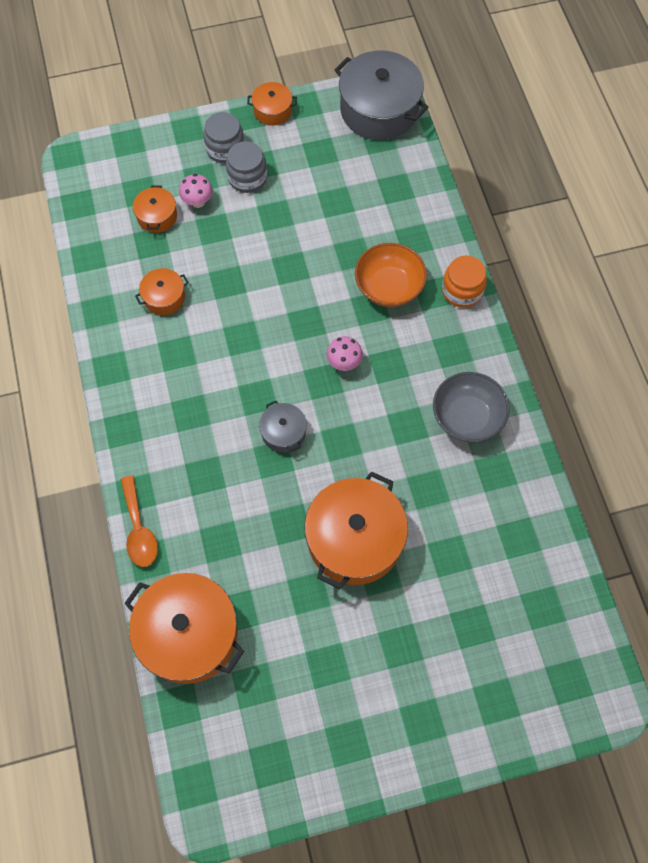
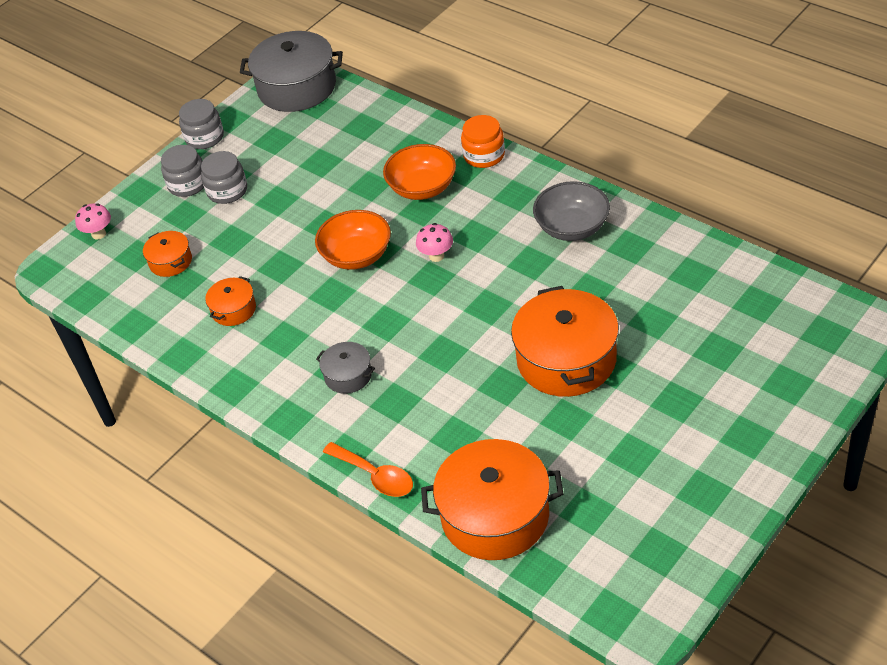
camera: 30 degrees left, 20 degrees down
pink mushroom [179,174,213,208] -> pink mushroom moved to [75,203,111,240]
orange pot [247,82,297,126] -> grey jar [179,99,224,149]
grey pot [259,401,307,453] -> grey pot moved to [316,342,375,394]
none -> orange bowl [315,210,391,270]

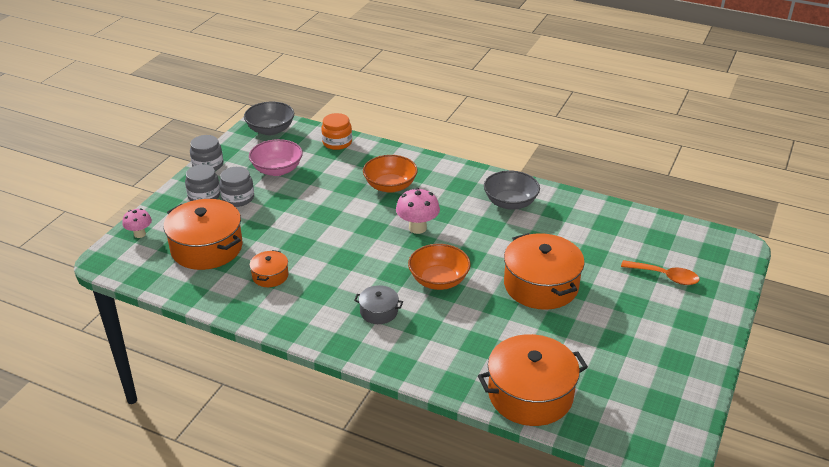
camera: 20 degrees left, 10 degrees down
orange pot [143,231,192,277] -> orange pot [164,199,243,270], size x2.04
grey pot [240,31,343,112] -> grey bowl [244,102,294,135]
orange bowl [315,210,391,270] -> orange bowl moved to [408,244,471,290]
orange spoon [323,442,413,497] -> orange spoon moved to [621,260,700,285]
pink mushroom [416,223,453,262] -> pink mushroom [396,187,440,234], size x1.54
orange jar [461,115,505,168] -> orange jar moved to [321,113,352,150]
none -> pink bowl [249,139,303,176]

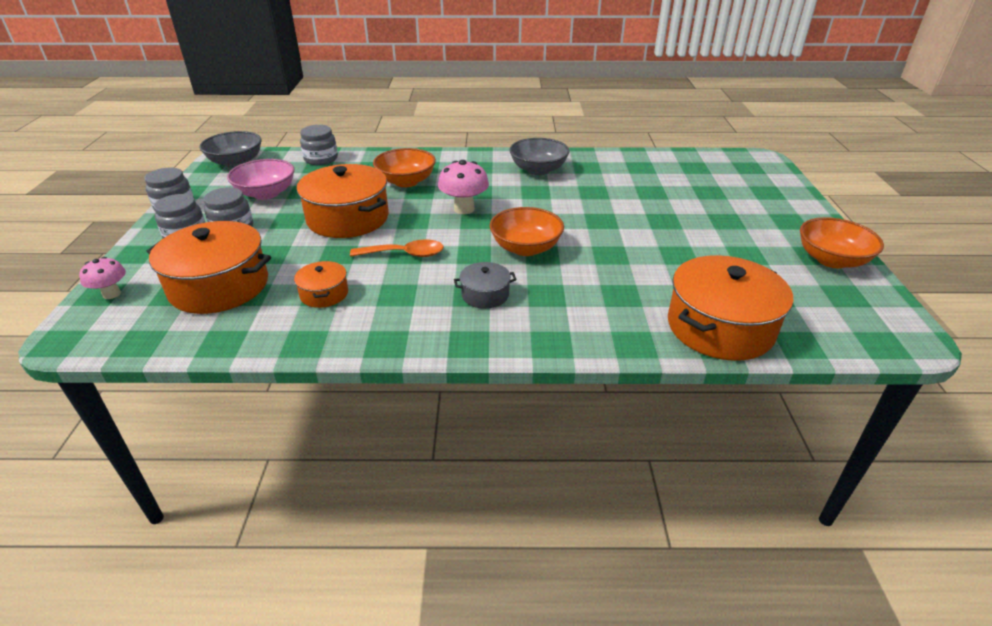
camera: 25 degrees left, 0 degrees up
orange jar [321,113,352,150] -> grey jar [300,125,338,165]
orange pot [504,233,585,310] -> orange pot moved to [296,164,389,238]
orange spoon [621,260,700,285] -> orange spoon moved to [350,239,444,257]
none -> orange bowl [800,217,884,268]

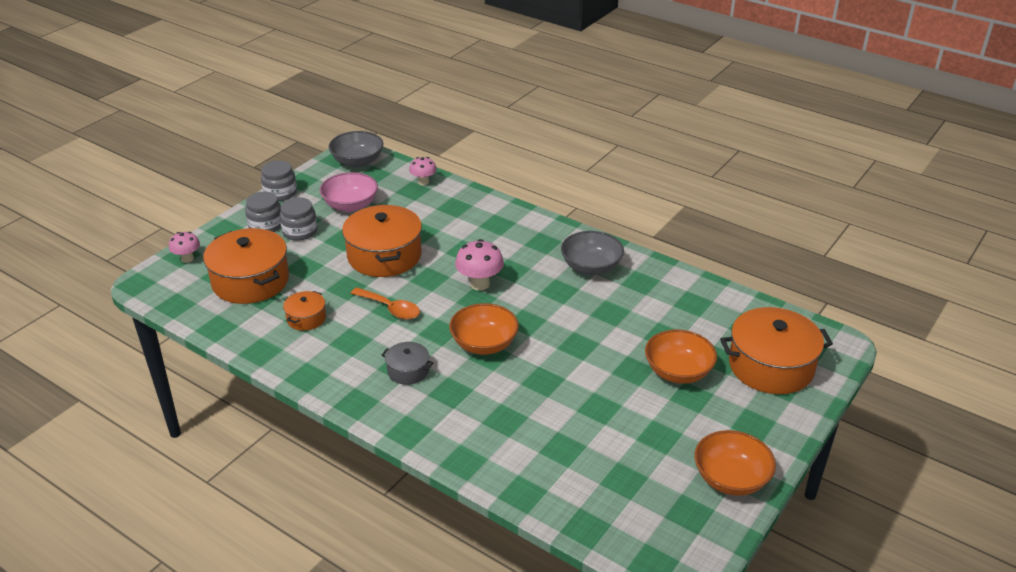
camera: 35 degrees right, 0 degrees up
grey jar [300,125,338,165] -> pink mushroom [409,157,437,185]
orange bowl [373,148,436,187] -> orange bowl moved to [645,329,717,384]
orange pot [668,255,793,361] -> orange pot moved to [720,307,833,394]

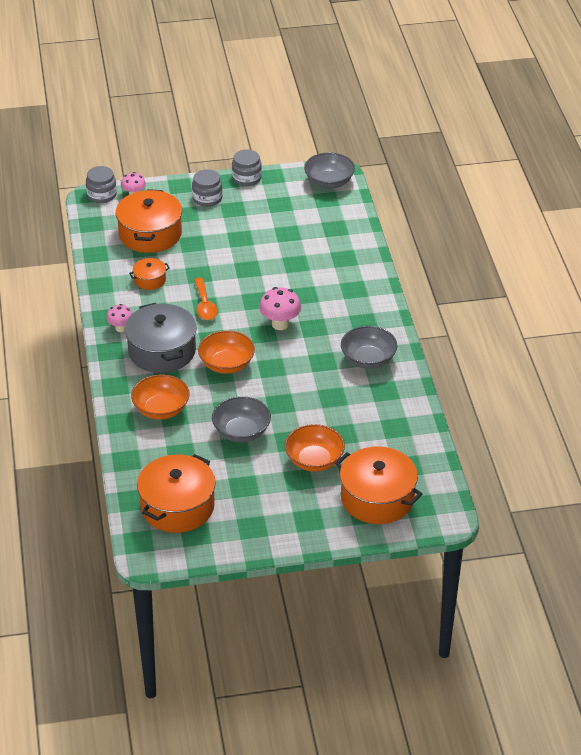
camera: 45 degrees right, 5 degrees up
grey jar [280,197,317,241] -> grey jar moved to [86,166,117,203]
pink bowl [320,172,378,212] -> none
orange pot [342,205,422,277] -> orange pot moved to [137,454,216,533]
grey pot [382,342,433,385] -> grey pot [125,303,197,373], size x2.04
pink mushroom [409,157,437,185] -> pink mushroom moved to [106,304,133,332]
orange bowl [694,430,776,496] -> orange bowl moved to [131,374,190,420]
none -> grey bowl [212,396,271,442]

